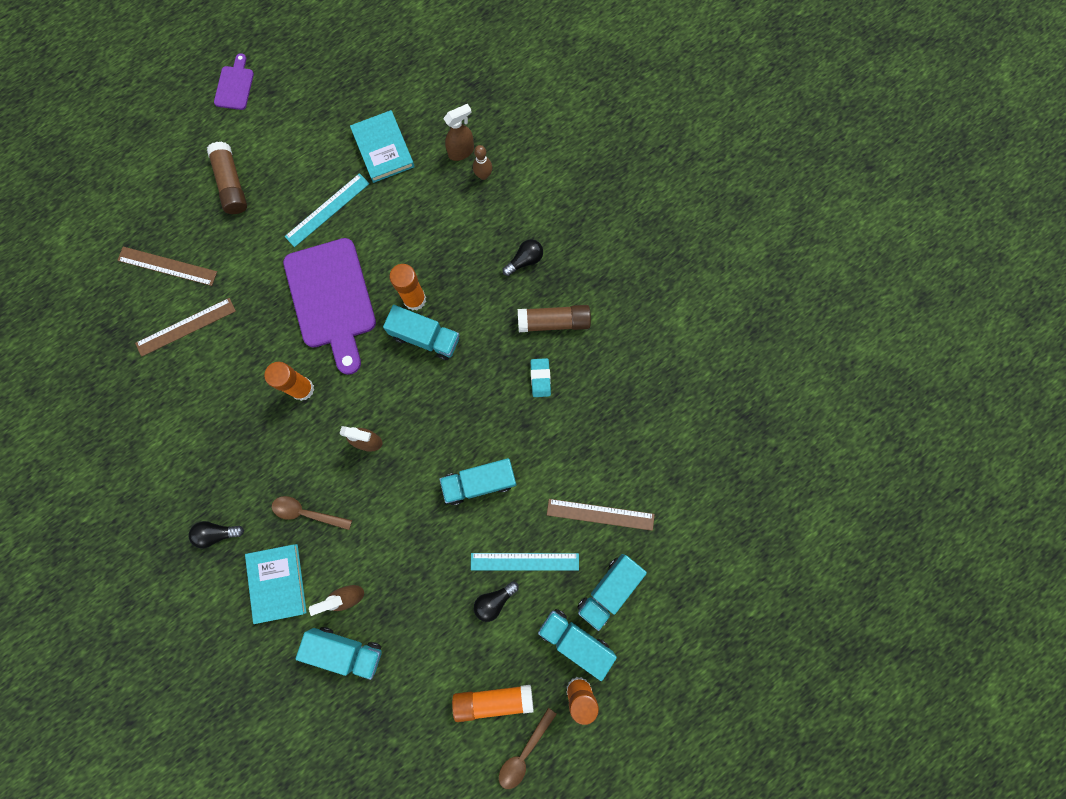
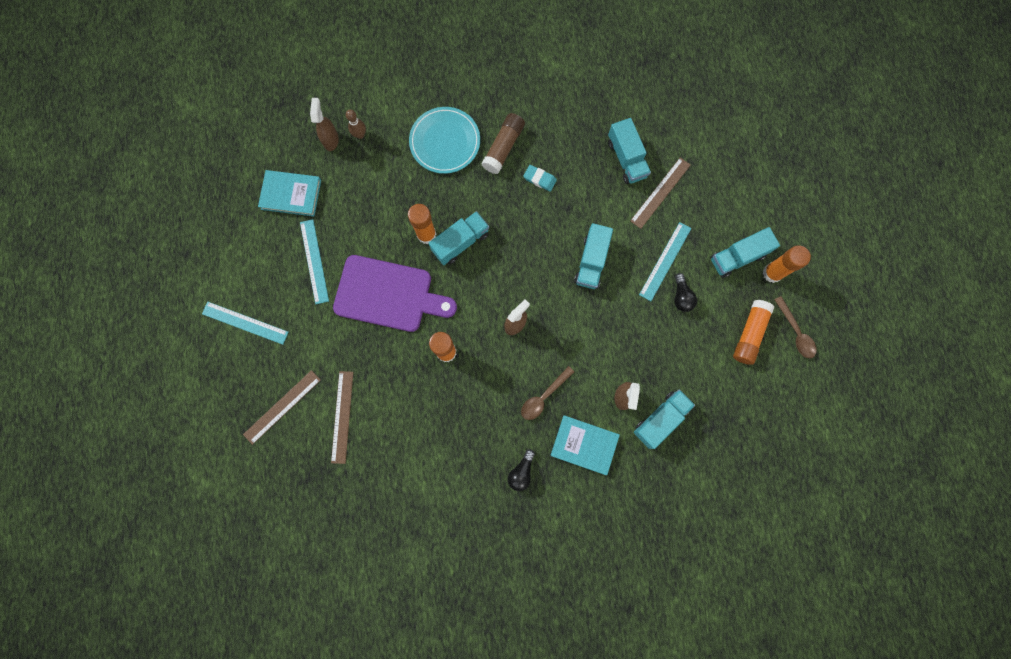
camera: 60 degrees left, 0 degrees up
brown glue stick [207,142,247,214] -> turquoise ruler [202,302,289,345]
purple cutting board [214,53,254,110] -> none
black light bulb [502,239,543,276] -> turquoise plate [409,107,480,174]
turquoise truck [577,554,647,631] -> turquoise truck moved to [608,118,651,184]

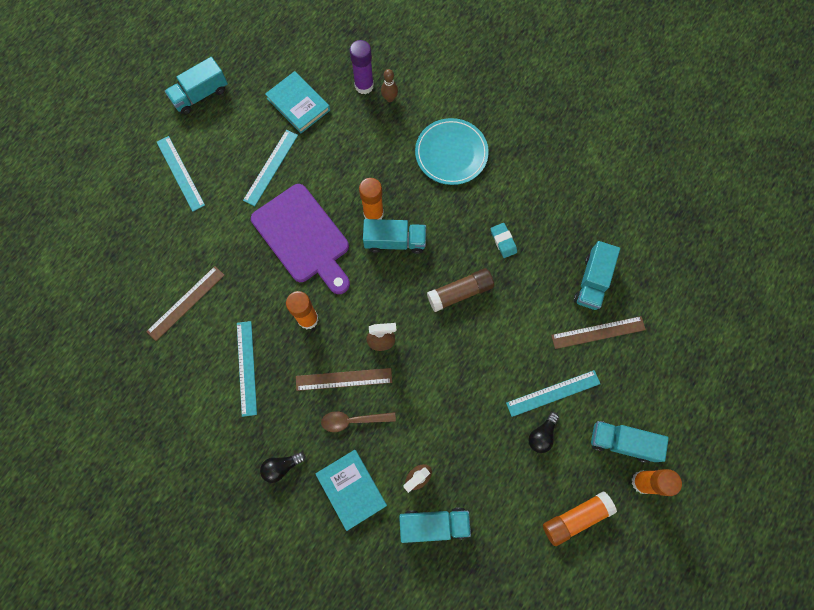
camera: 40 degrees right, 5 degrees down
brown ruler [243,370,321,445] -> brown ruler moved to [296,368,392,391]
brown spray bottle [310,98,339,151] -> purple glue stick [350,40,374,94]
brown glue stick [481,113,525,174] -> brown glue stick moved to [427,268,494,312]
turquoise truck [574,223,613,289] -> turquoise truck moved to [165,57,228,115]
brown spoon [774,296,817,358] -> none
none -> turquoise ruler [237,321,257,417]

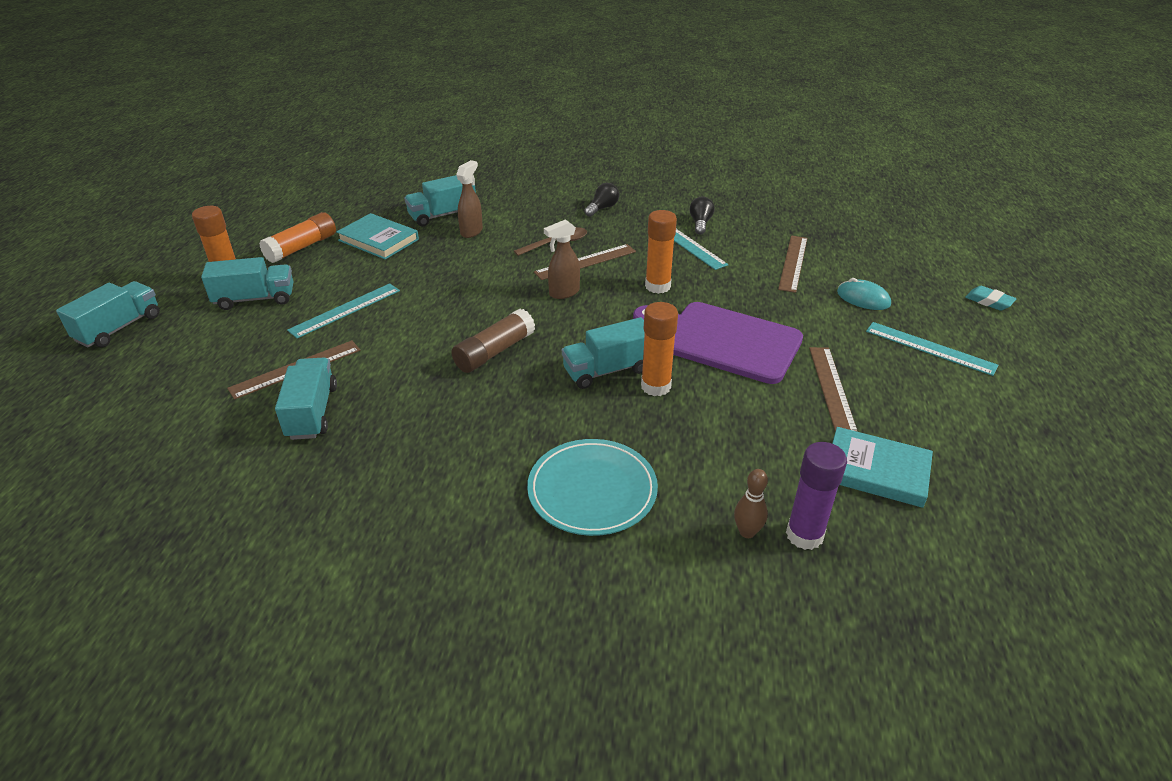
camera: 155 degrees right, 35 degrees down
turquoise truck [165,57,228,115] -> turquoise truck moved to [56,281,160,347]
turquoise ruler [243,130,298,206] -> brown ruler [809,347,858,432]
turquoise book [316,450,387,531] -> turquoise book moved to [336,213,419,259]
turquoise eraser [491,223,517,258] -> turquoise eraser moved to [965,286,1017,311]
black light bulb [528,412,559,453] -> black light bulb moved to [689,197,714,235]
none -> turquoise mouse [837,278,891,310]

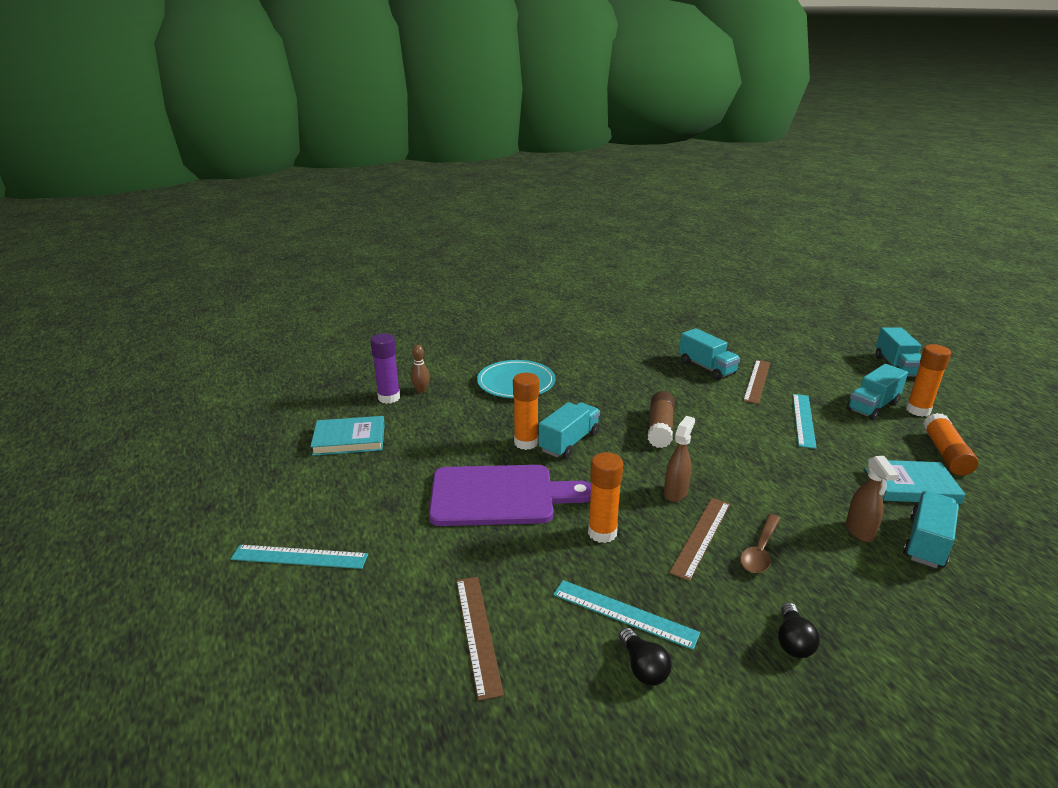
camera: 150 degrees right, 10 degrees down
brown ruler [809,347,858,432] -> none
turquoise mouse [837,278,891,310] -> none
turquoise eraser [965,286,1017,311] -> none

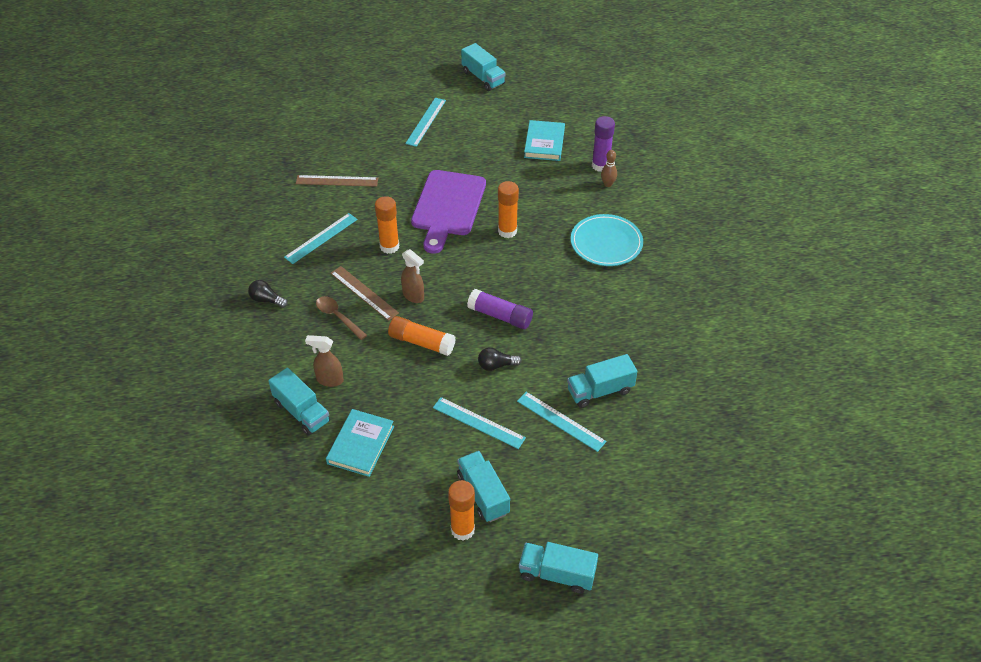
camera: 105 degrees right, 20 degrees up
turquoise truck [539,402,600,458] -> turquoise truck moved to [461,43,506,91]
black light bulb [619,628,672,685] -> black light bulb moved to [478,347,522,371]
brown glue stick [648,391,675,448] -> purple glue stick [467,289,533,329]
brown ruler [743,360,770,404] -> turquoise ruler [517,392,607,452]
orange glue stick [923,413,978,476] -> orange glue stick moved to [388,316,456,356]

